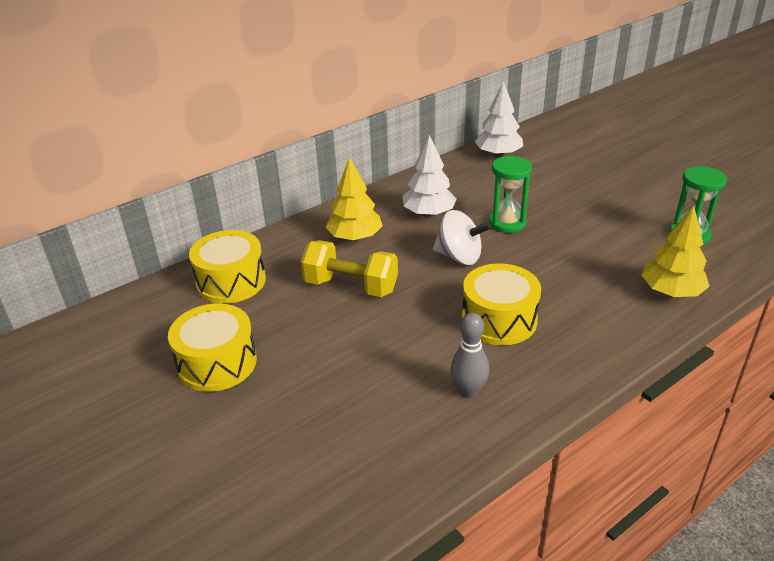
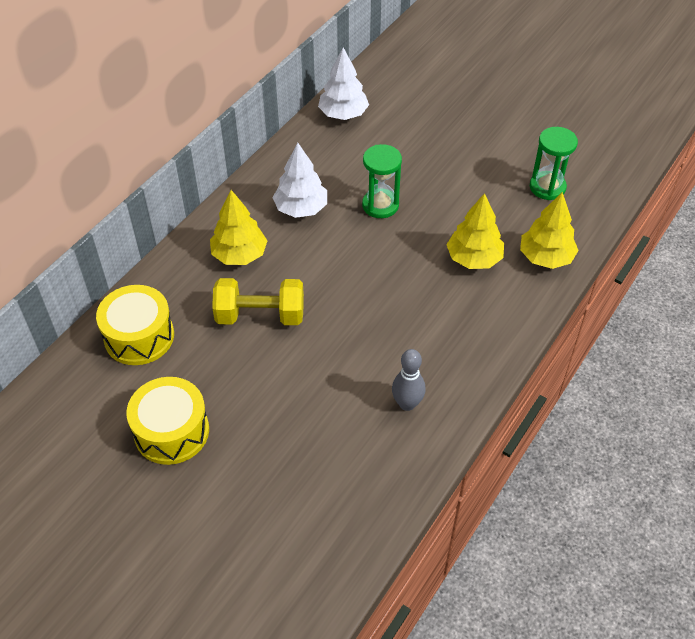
camera: 20 degrees left, 15 degrees up
white spinning top [433,210,491,265] -> none
yellow drum [462,263,541,345] -> none
none -> yellow tree [446,193,504,269]

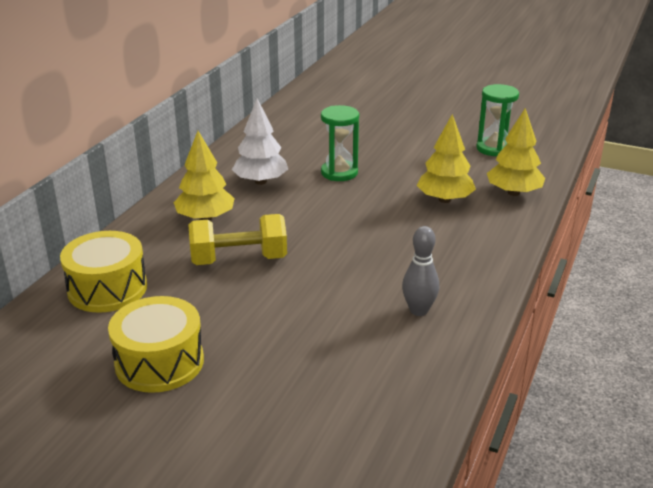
camera: 10 degrees left, 20 degrees down
white tree [318,47,369,120] -> none

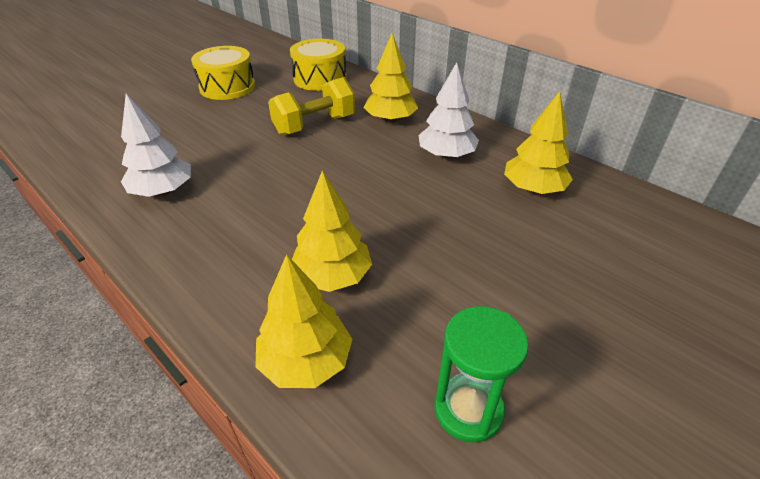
camera: 110 degrees right, 10 degrees up
yellow dumbbell [188,214,287,265] -> yellow dumbbell turned 45 degrees clockwise [268,77,355,135]
green hourglass [321,105,359,181] -> none
grey bowling pin [402,226,439,316] -> white tree [121,94,191,197]
none -> yellow tree [504,91,573,194]

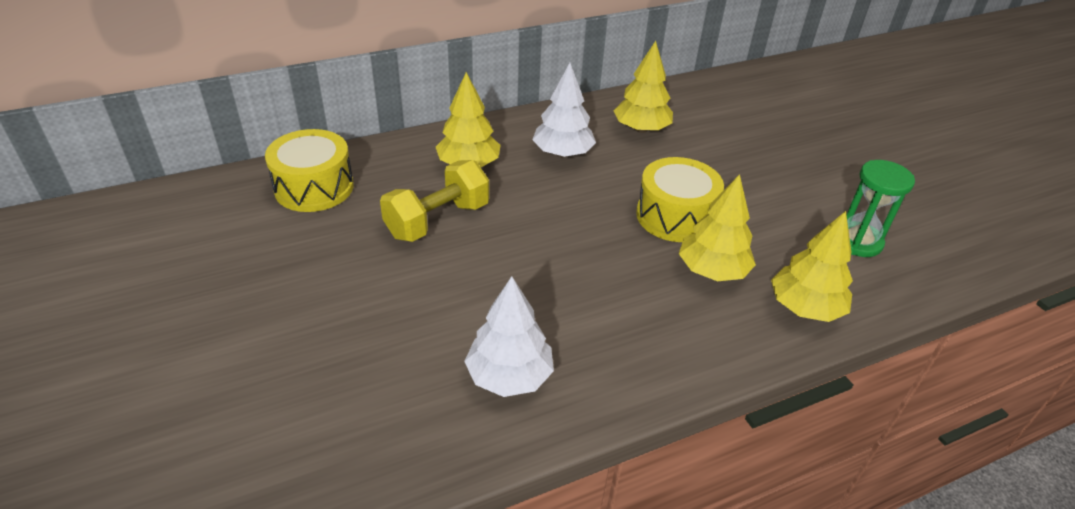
camera: 70 degrees left, 0 degrees up
yellow drum [191,46,255,100] -> yellow drum moved to [636,157,724,242]
yellow dumbbell [268,77,355,135] -> yellow dumbbell turned 60 degrees clockwise [380,160,489,242]

